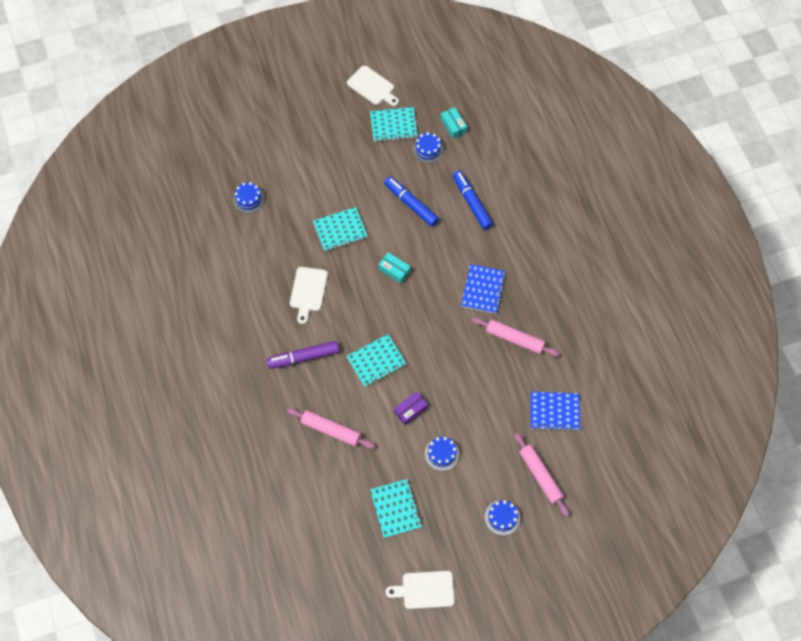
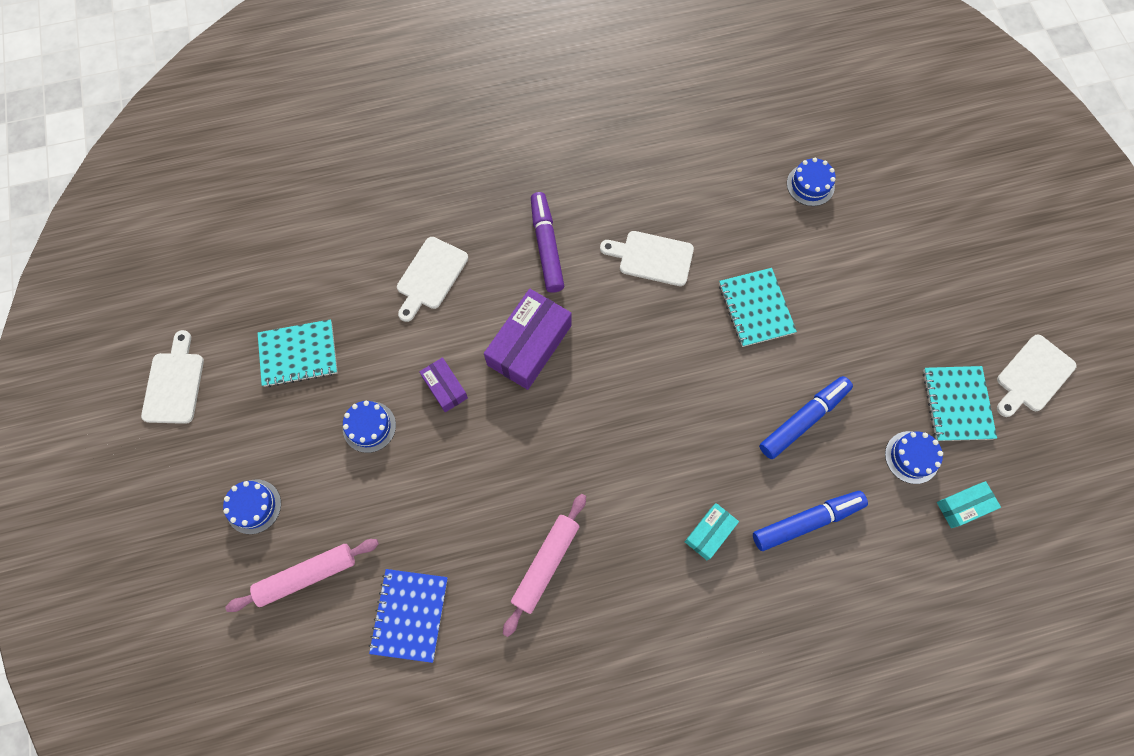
camera: 95 degrees right, 5 degrees up
pink rolling pin [287,408,375,449] -> white cutting board [397,237,468,322]
turquoise notebook [346,334,407,387] -> purple box [484,289,572,390]
turquoise box [378,252,411,283] -> turquoise box moved to [685,503,739,560]
blue notebook [461,264,506,314] -> none

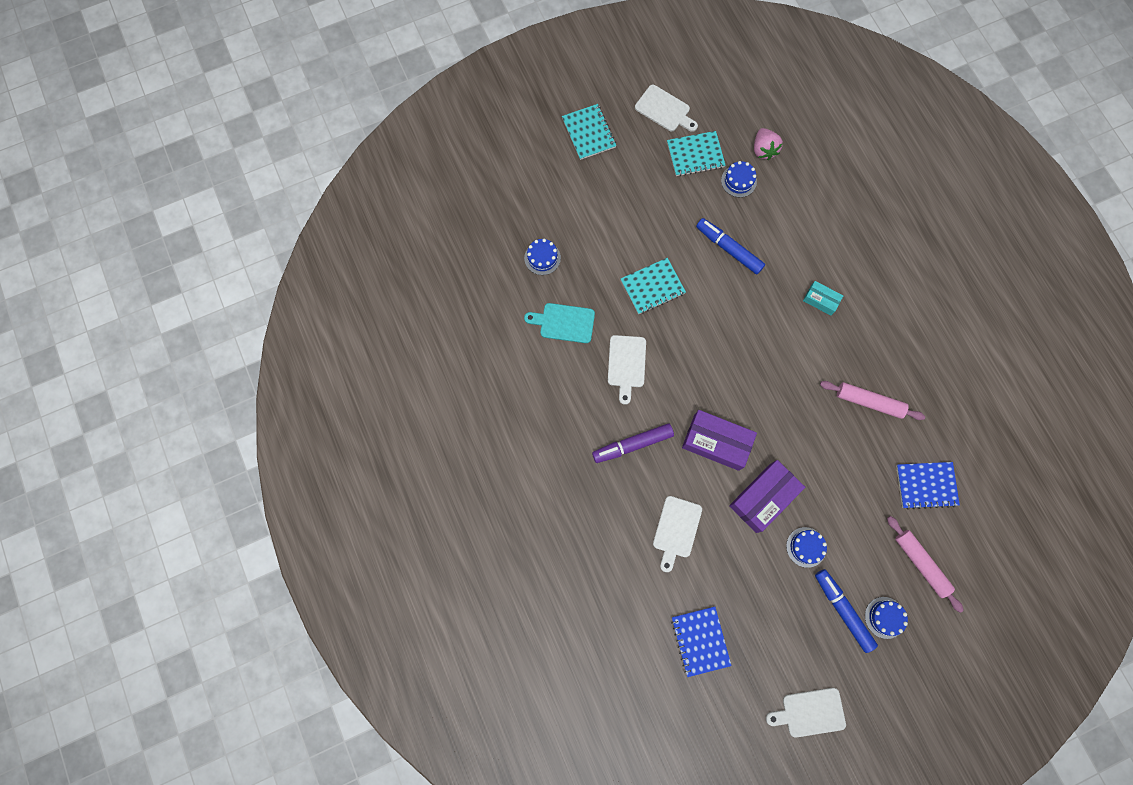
camera: 100 degrees left, 5 degrees up
turquoise notebook [258,319,338,387] -> turquoise notebook moved to [562,104,616,160]
white cutting board [397,237,468,322] -> white cutting board turned 90 degrees clockwise [653,496,702,572]
purple box [419,357,468,412] -> purple box [729,460,805,533], size x1.85
blue marker [753,491,868,551] -> blue marker moved to [815,569,878,653]
turquoise box [937,481,1001,528] -> pink strawberry [754,128,783,160]
none -> turquoise cutting board [524,303,595,343]
none -> blue notebook [671,607,732,677]

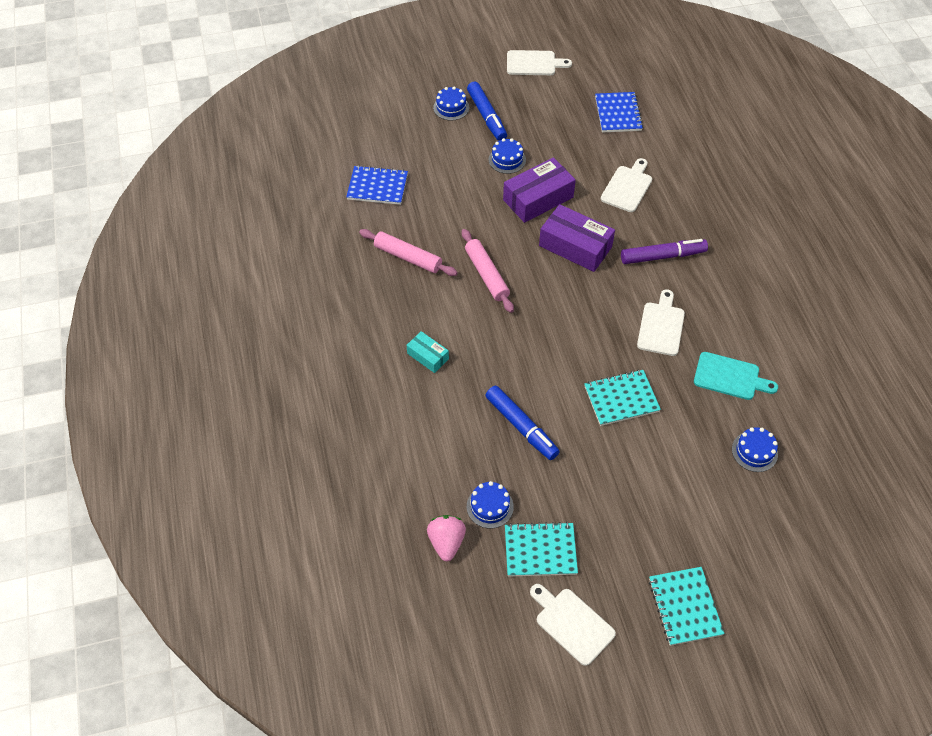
camera: 170 degrees left, 20 degrees down
pink rolling pin [887,516,964,613] -> pink rolling pin moved to [462,229,514,313]

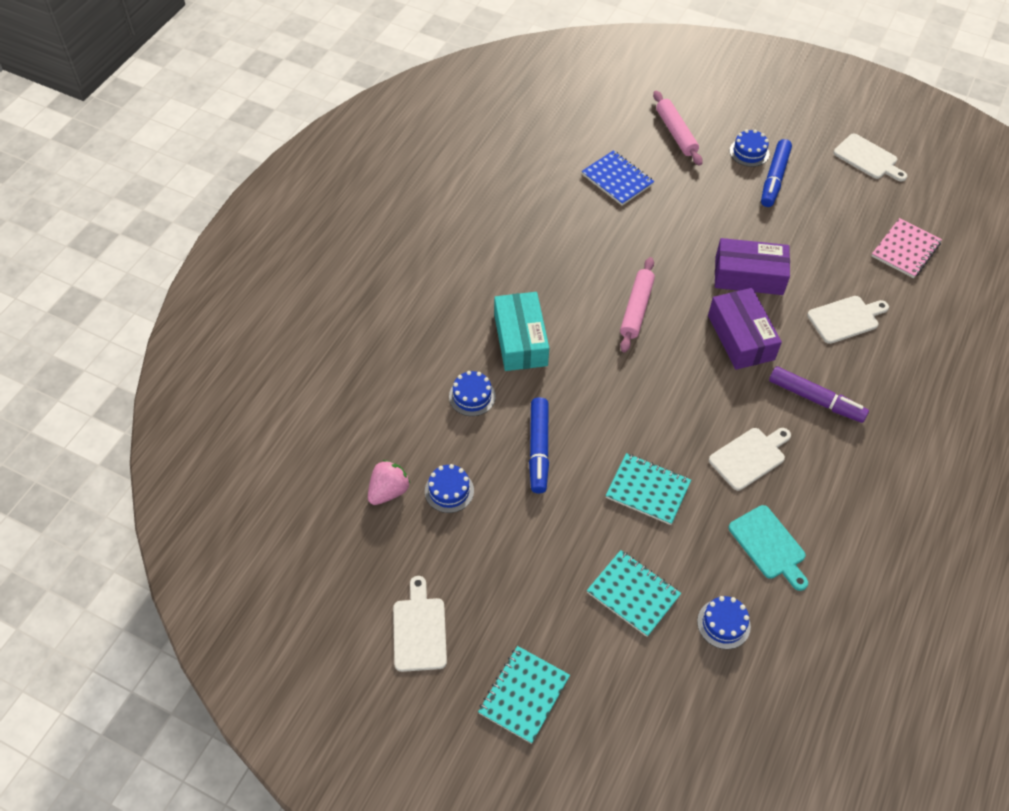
camera: 40 degrees right, 0 degrees up
pink rolling pin [359,229,458,276] -> pink rolling pin moved to [653,91,703,166]
turquoise box [407,331,449,373] -> turquoise box [494,292,549,371], size x1.85
blue cake [489,138,526,174] -> blue cake moved to [449,371,496,416]
turquoise notebook [505,522,578,577] -> turquoise notebook moved to [587,550,681,637]
blue notebook [595,92,643,132] -> pink notebook [872,218,942,278]

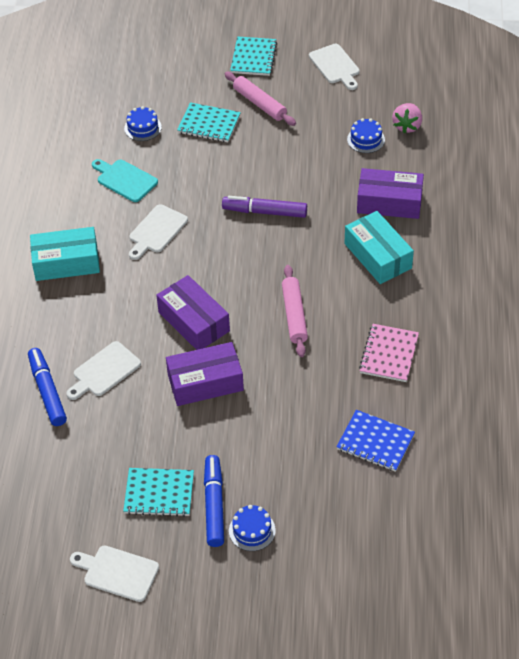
camera: 160 degrees right, 5 degrees down
blue cake [449,371,496,416] -> purple box [357,168,424,219]
blue marker [529,397,549,493] -> blue marker moved to [28,348,67,426]
turquoise notebook [605,453,691,525] -> turquoise notebook moved to [123,468,194,517]
pink rolling pin [653,91,703,166] -> pink rolling pin moved to [225,72,296,126]
purple marker [769,366,869,423] -> purple marker moved to [222,196,307,218]
pink notebook [872,218,942,278] -> pink notebook moved to [359,324,419,382]
none -> turquoise box [30,227,100,281]

